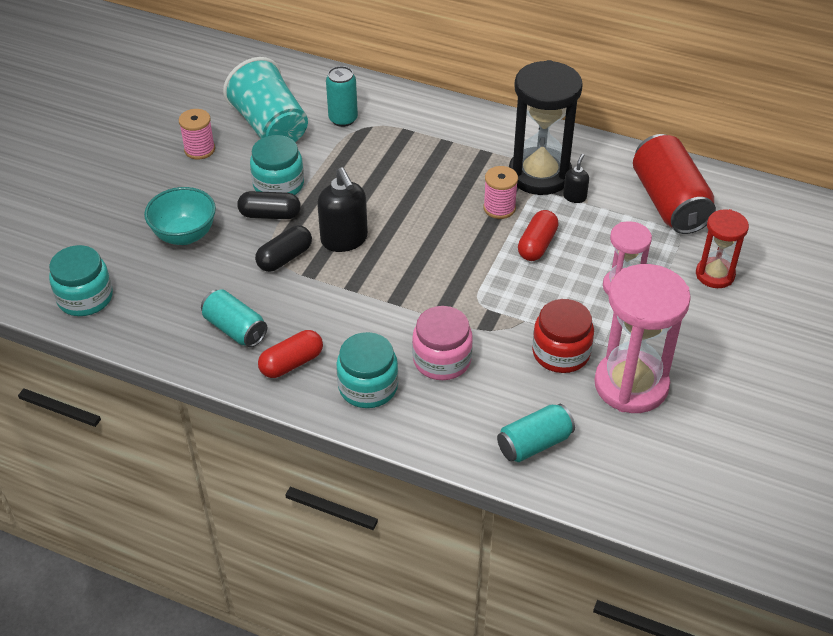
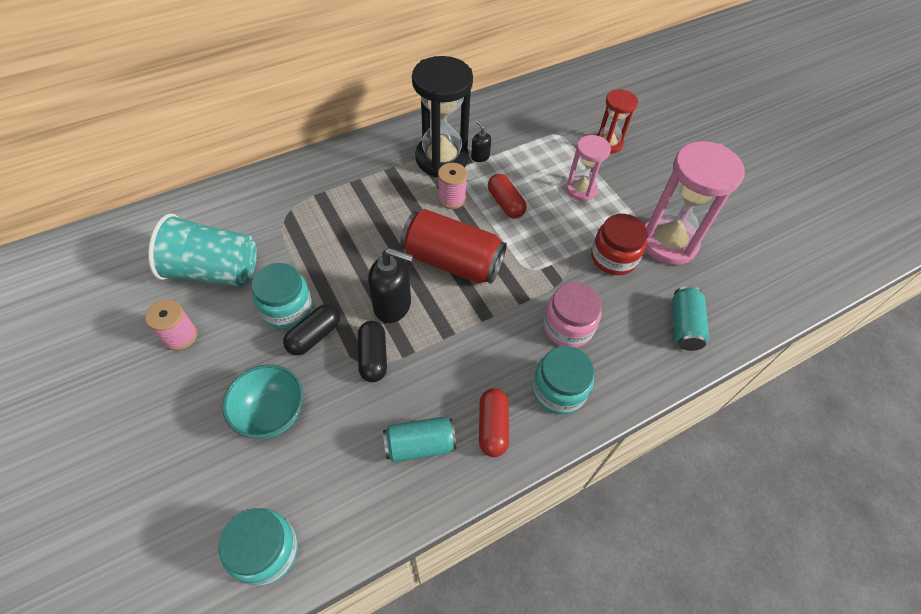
camera: 55 degrees left, 10 degrees up
turquoise can [326,66,358,127] -> none
red can [633,134,716,234] -> red can moved to [400,209,507,284]

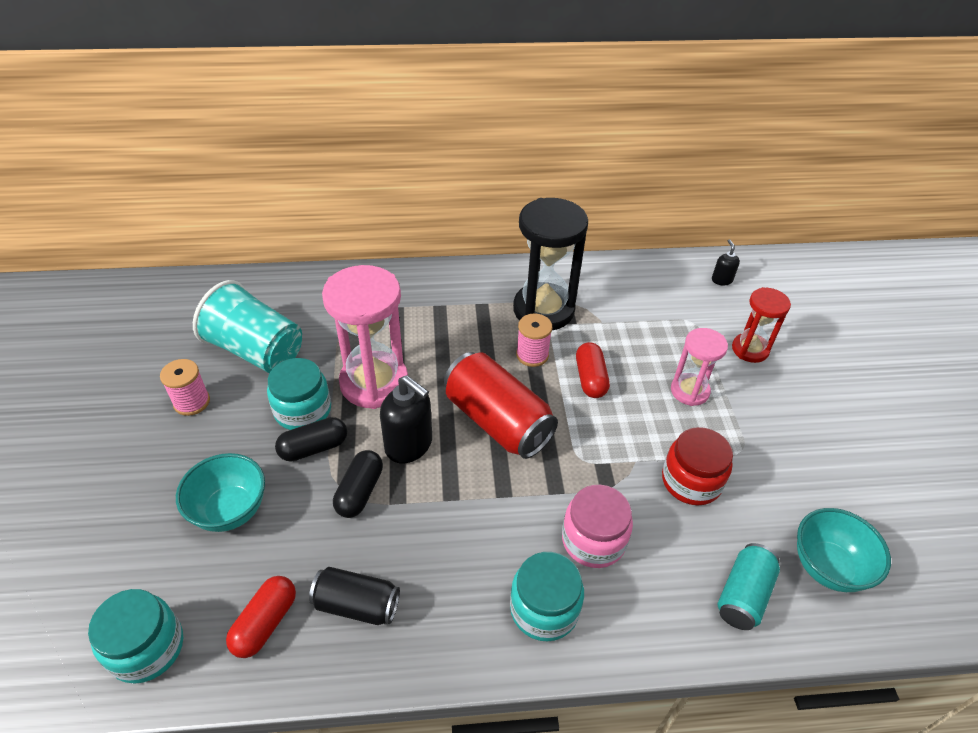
camera: 25 degrees right, 10 degrees down
turquoise can [383,417,456,462] -> black can [309,567,400,625]
black soap dispenser [471,120,491,162] -> black soap dispenser moved to [712,239,740,285]
red capsule [479,388,509,457] -> red capsule moved to [226,576,296,658]
pink hourglass [645,141,745,265] -> pink hourglass moved to [322,265,408,409]
none -> turquoise bowl [797,508,891,592]

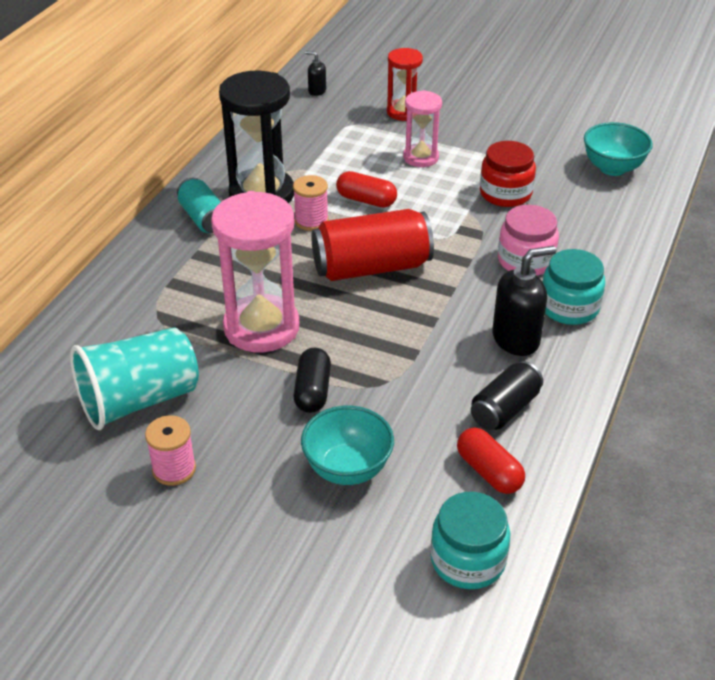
camera: 60 degrees left, 5 degrees down
turquoise jar [267,358,331,430] -> none
black capsule [333,450,383,518] -> none
black soap dispenser [380,375,432,463] -> black soap dispenser moved to [492,246,556,356]
turquoise can [718,543,780,630] -> turquoise can moved to [177,178,221,233]

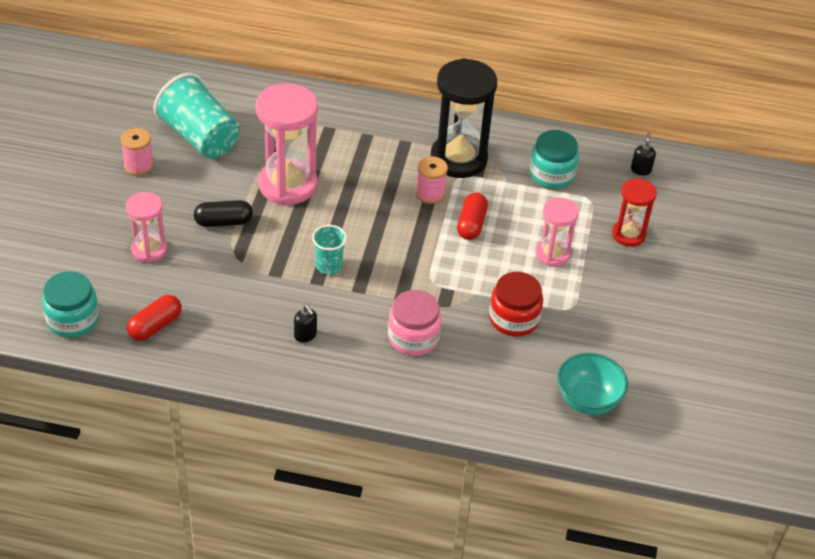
camera: 75 degrees right, 5 degrees up
turquoise can [177,178,221,233] -> none
turquoise bowl [301,406,394,485] -> pink hourglass [126,192,167,263]
red can [311,209,434,281] -> none
black can [471,361,543,430] -> none
black soap dispenser [492,246,556,356] -> black soap dispenser [294,304,317,343], size x0.51
turquoise jar [542,249,605,325] -> turquoise jar moved to [529,130,579,189]
none -> turquoise cup [312,225,347,275]

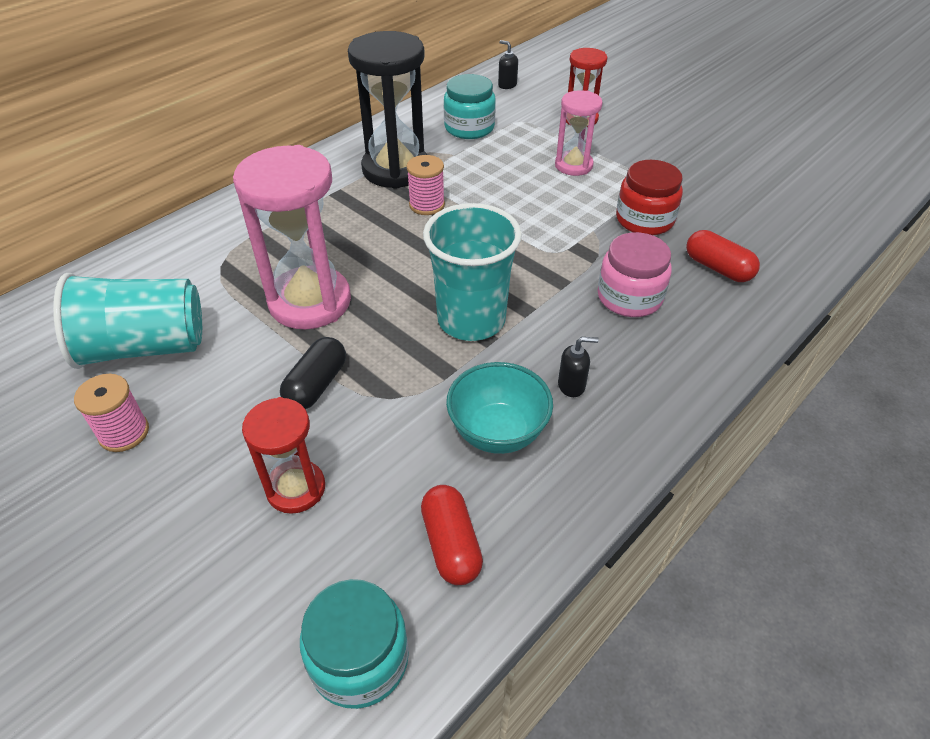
camera: 55 degrees left, 0 degrees up
pink hourglass [126,192,167,263] -> red hourglass [242,397,325,514]
turquoise cup [312,225,347,275] -> turquoise cup [423,203,522,341], size x1.90
red capsule [457,192,488,240] -> red capsule moved to [686,230,760,282]
turquoise bowl [557,353,628,415] -> turquoise bowl moved to [446,362,553,454]

